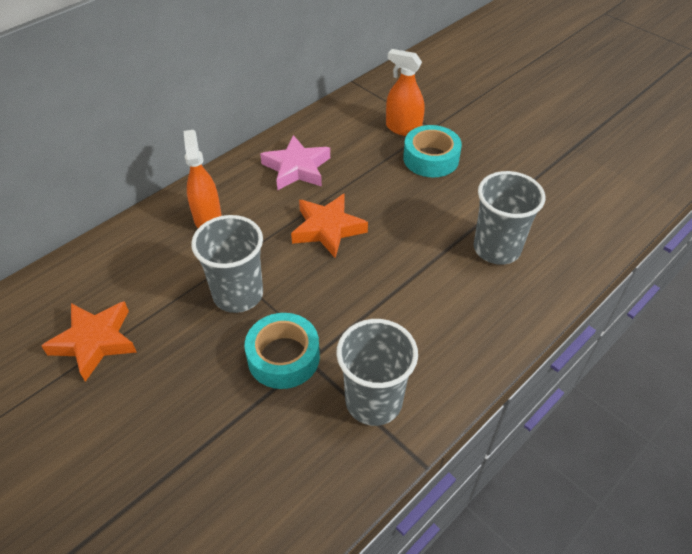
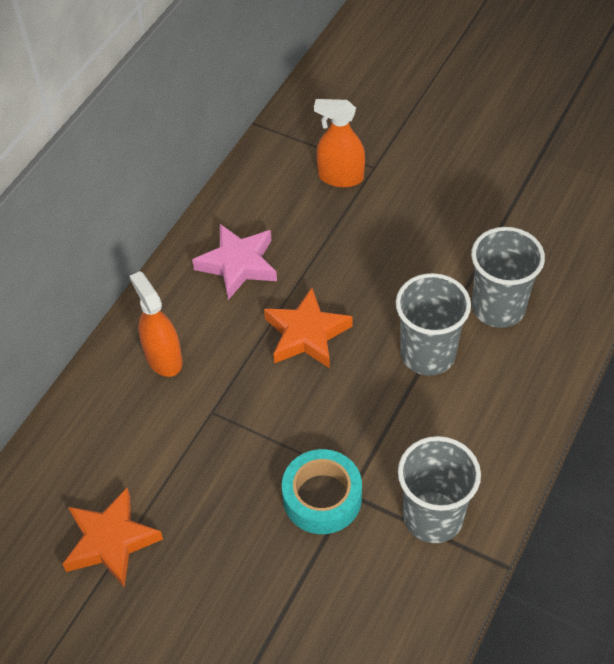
camera: 15 degrees left, 5 degrees up
grey cup [191,215,263,313] -> grey cup moved to [396,273,471,376]
turquoise tape [403,125,462,177] -> none

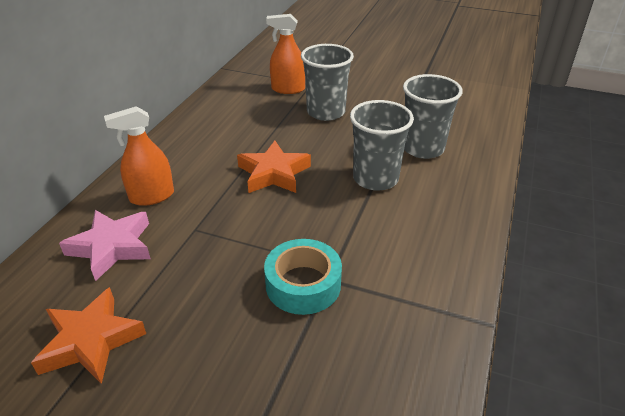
camera: 10 degrees left, 15 degrees down
orange spray bottle [130,271,183,377] -> orange spray bottle turned 75 degrees counterclockwise [104,106,174,206]
pink star [192,224,277,300] -> pink star moved to [59,210,151,281]
grey cup [398,436,481,543] -> grey cup moved to [301,44,354,121]

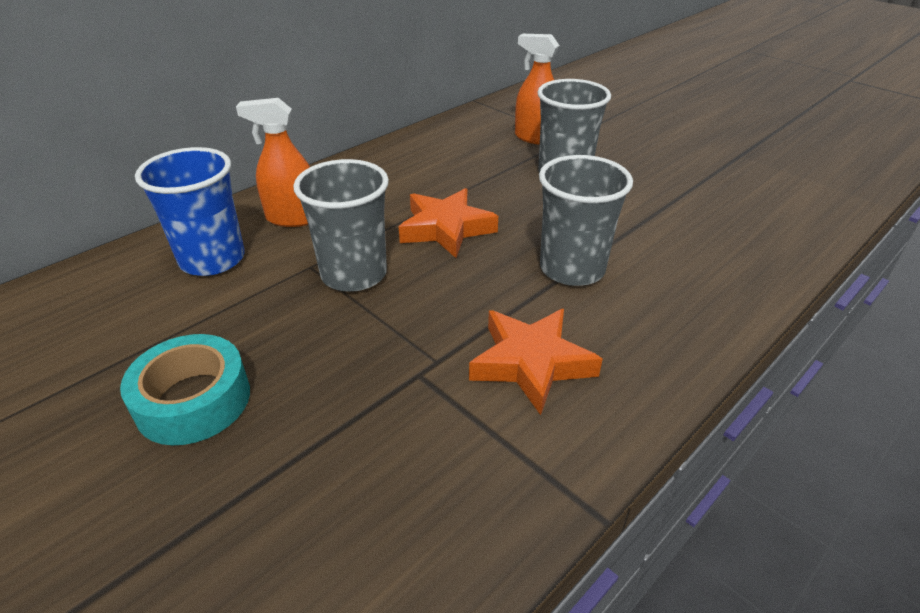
camera: 25 degrees right, 0 degrees up
orange star [31,287,146,384] -> orange star moved to [469,309,603,415]
pink star [59,210,151,281] -> blue cup [135,147,245,276]
turquoise tape [264,239,342,315] -> turquoise tape moved to [120,334,250,445]
grey cup [403,74,463,159] -> grey cup moved to [293,159,389,292]

